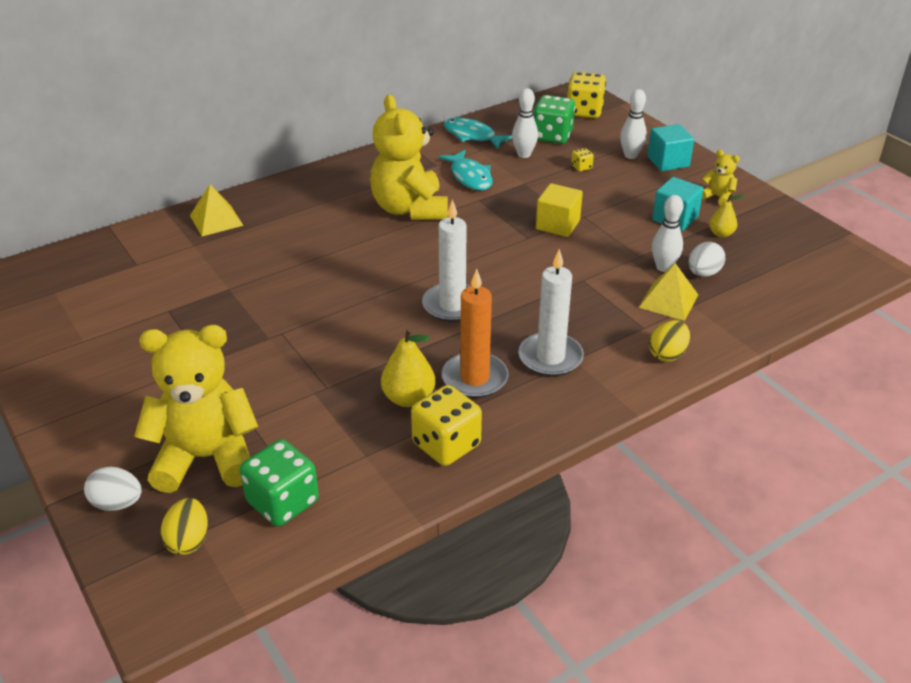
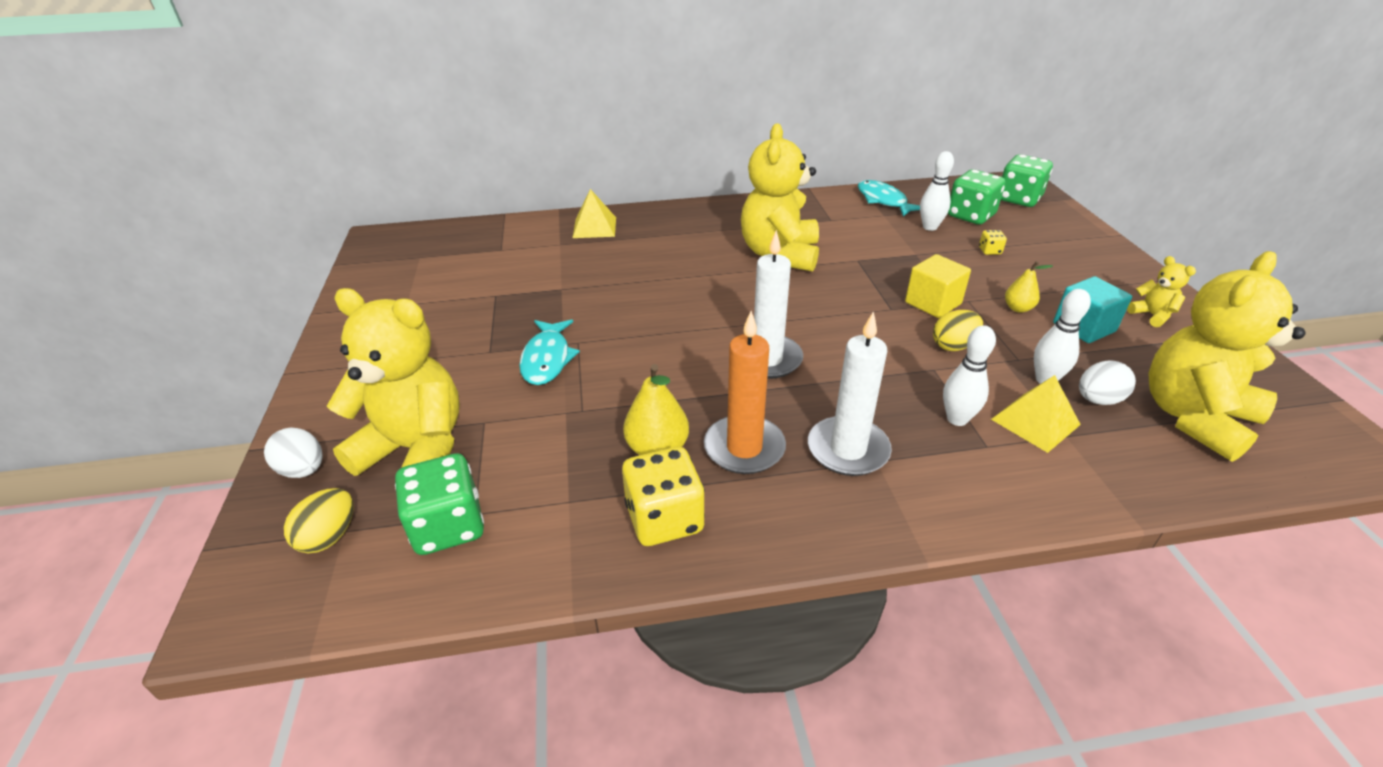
camera: 25 degrees right, 0 degrees up
turquoise fish [439,150,493,191] -> turquoise fish moved to [519,319,580,385]
yellow dice [567,72,606,118] -> green dice [1001,154,1053,207]
white bowling pin [620,89,647,159] -> white bowling pin moved to [943,325,996,426]
turquoise cube [647,124,694,171] -> none
yellow egg [649,320,690,362] -> yellow egg moved to [933,310,983,351]
yellow pear [709,194,745,238] -> yellow pear moved to [1005,261,1053,313]
none -> yellow teddy bear [1148,251,1306,462]

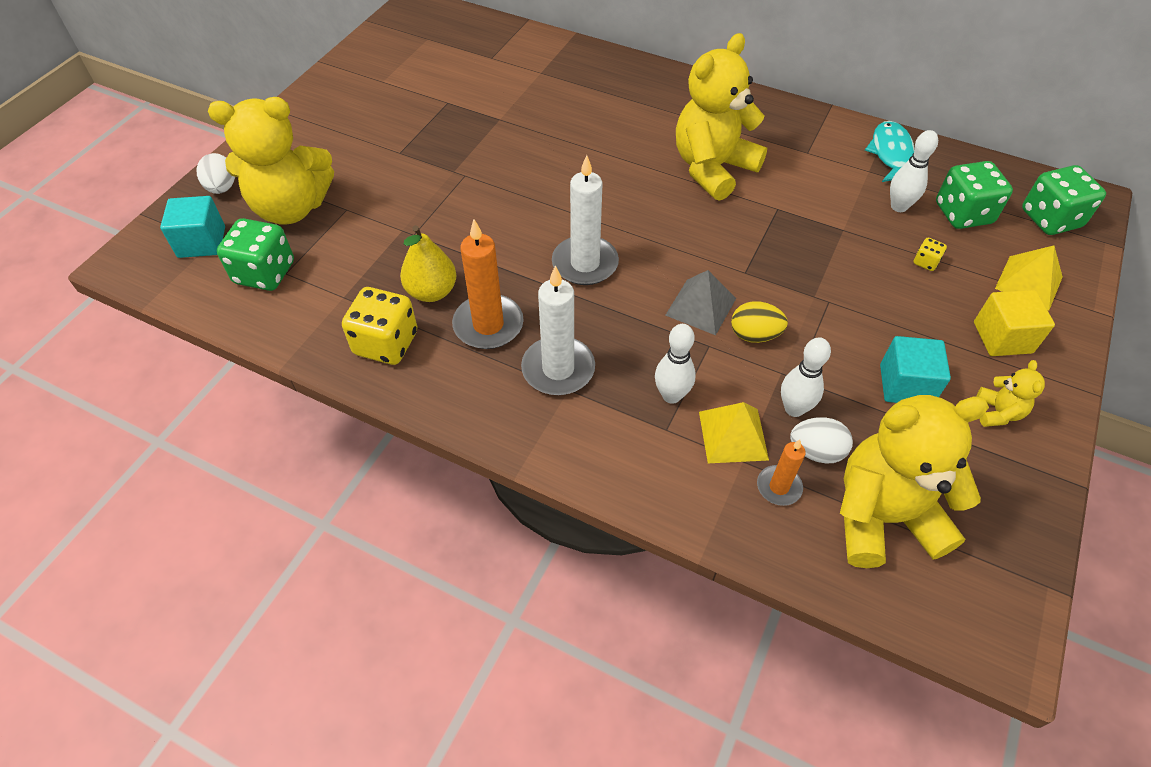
camera: 35 degrees right, 15 degrees up
yellow egg [284,488,353,553] -> turquoise cube [160,196,225,258]
yellow teddy bear [327,288,460,476] -> yellow teddy bear turned 120 degrees clockwise [208,97,334,225]
turquoise fish [519,319,580,385] -> none
yellow pyramid [573,189,616,238] -> yellow pyramid moved to [995,245,1063,310]
yellow cube [905,254,971,318] -> yellow cube moved to [974,290,1055,356]
yellow pear [1005,261,1053,313] -> none
none -> grey pyramid [666,270,736,335]
none -> orange candle [757,440,806,506]

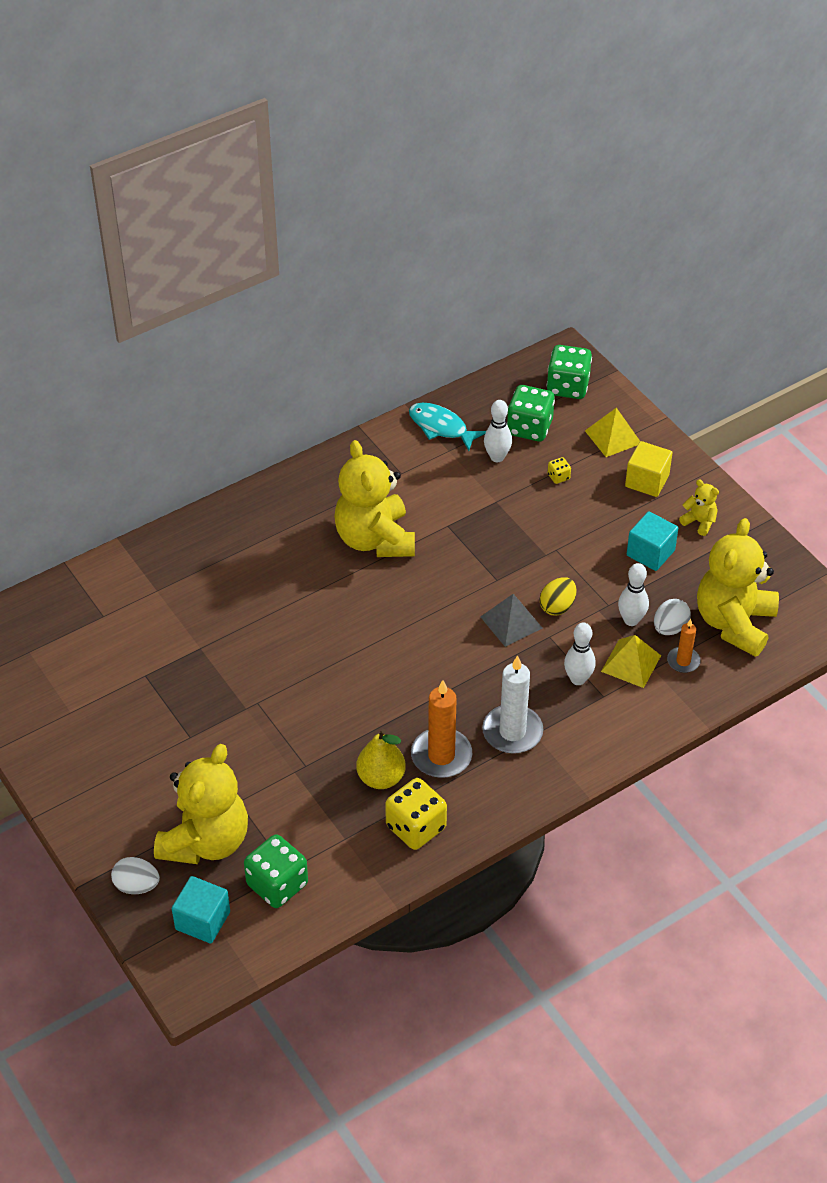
camera: 60 degrees left, 5 degrees down
white candle [552,155,619,285] -> none

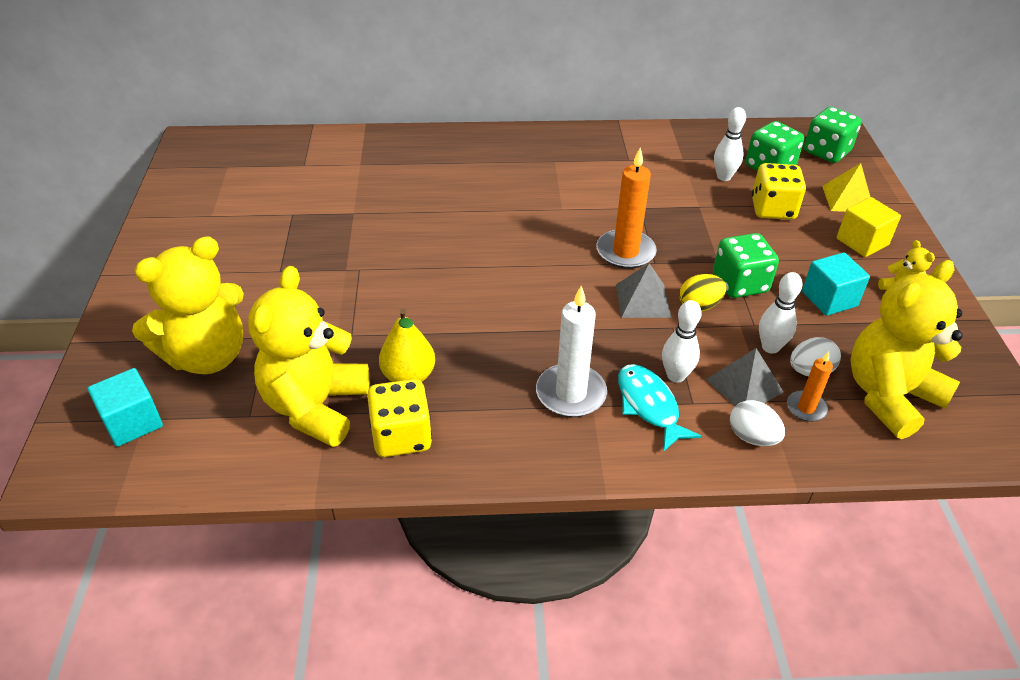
camera: 30 degrees right, 5 degrees down
white egg [111,857,160,894] -> white egg moved to [730,400,785,446]
green dice [244,834,308,908] -> green dice moved to [713,233,779,298]
yellow teddy bear [334,440,415,557] -> yellow teddy bear moved to [248,266,370,447]
turquoise fish [409,403,486,451] -> turquoise fish moved to [618,364,702,452]
orange candle [411,680,472,778] -> orange candle moved to [597,147,657,269]
yellow dice [548,457,571,484] -> yellow dice [752,163,806,220], size x2.23
yellow pyramid [601,635,661,688] -> grey pyramid [706,348,784,406]

